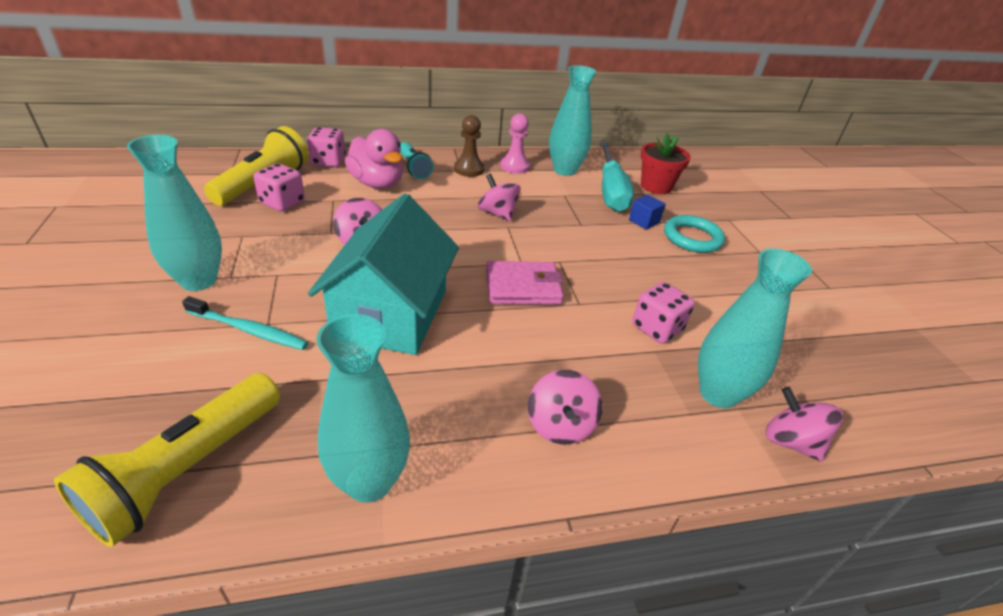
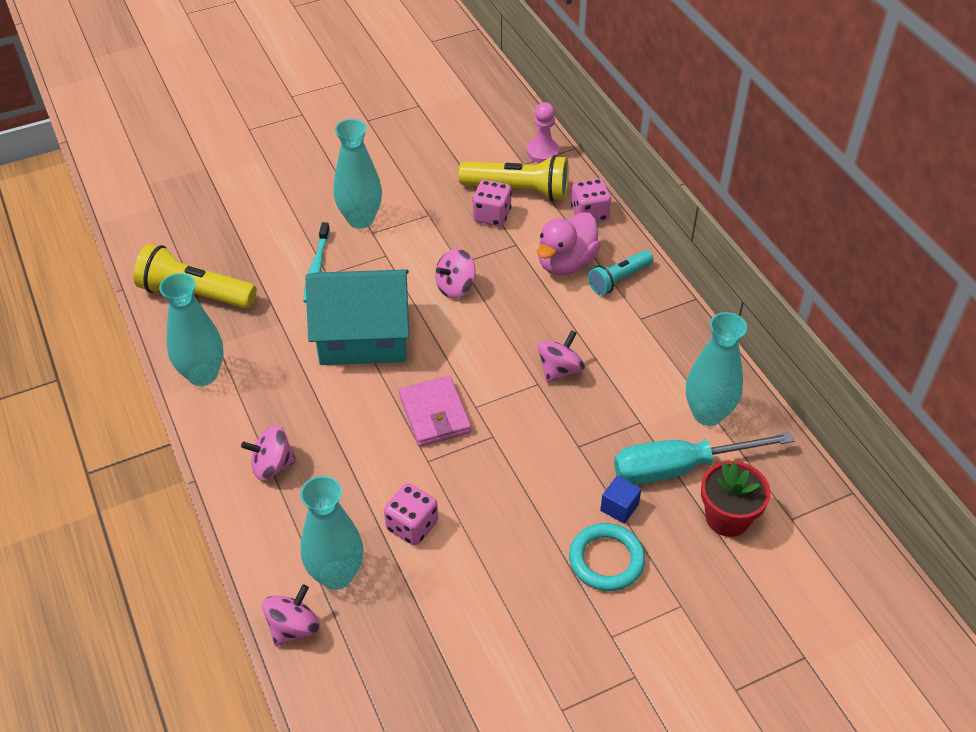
camera: 80 degrees right, 10 degrees up
brown pawn [454,115,484,177] -> none
pink pawn [500,113,530,174] -> pink pawn moved to [527,102,560,163]

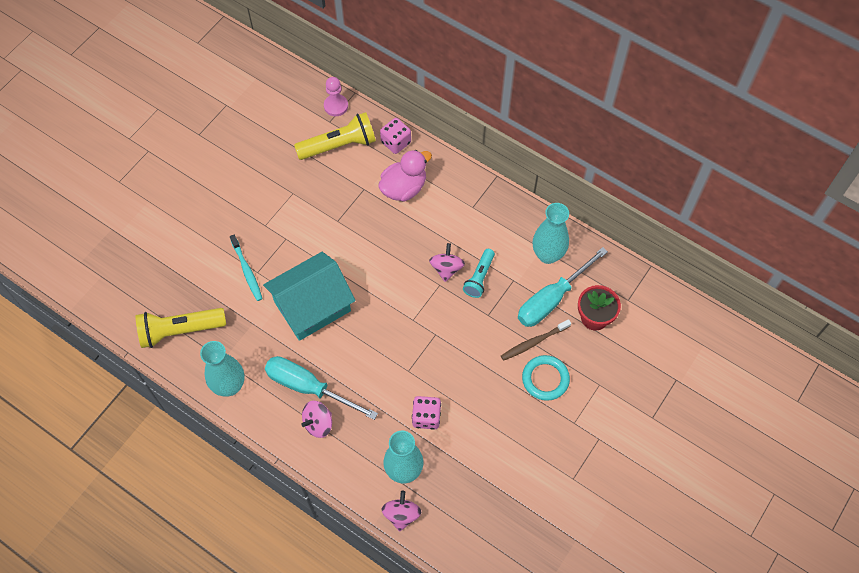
camera: 30 degrees left, 15 degrees up
turquoise vase [334,119,382,229] -> none
pink wallet [399,376,471,447] -> none
pink spinning top [435,249,476,298] -> none
pink dice [472,180,512,226] -> none
pink duck [537,212,601,275] -> pink duck turned 135 degrees counterclockwise [378,150,432,202]
turquoise flashlight [588,250,653,295] -> turquoise flashlight moved to [463,249,495,298]
blue cube [600,476,641,524] -> brown toothbrush [501,319,571,361]
none -> turquoise screwdriver [265,356,378,420]

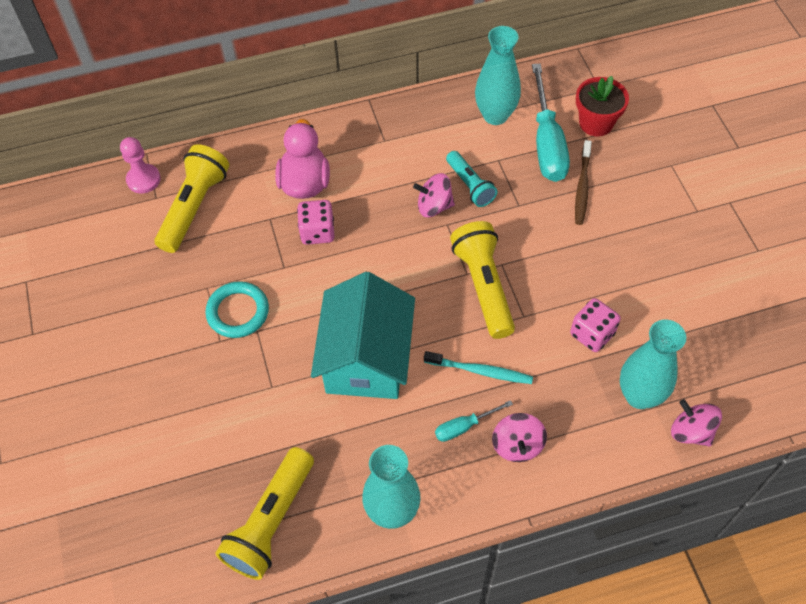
camera: 50 degrees left, 5 degrees down
turquoise toothbrush [230,235,263,301] -> turquoise toothbrush moved to [424,351,533,384]
turquoise screwdriver [265,356,378,420] -> turquoise screwdriver [435,400,513,442], size x0.48
pink dice [380,118,411,154] -> pink dice moved to [297,200,335,245]
pink spinning top [429,243,465,282] -> pink spinning top turned 45 degrees counterclockwise [413,173,455,217]
turquoise ring [522,355,570,401] -> turquoise ring moved to [205,281,269,338]
none -> yellow flashlight [450,221,515,339]

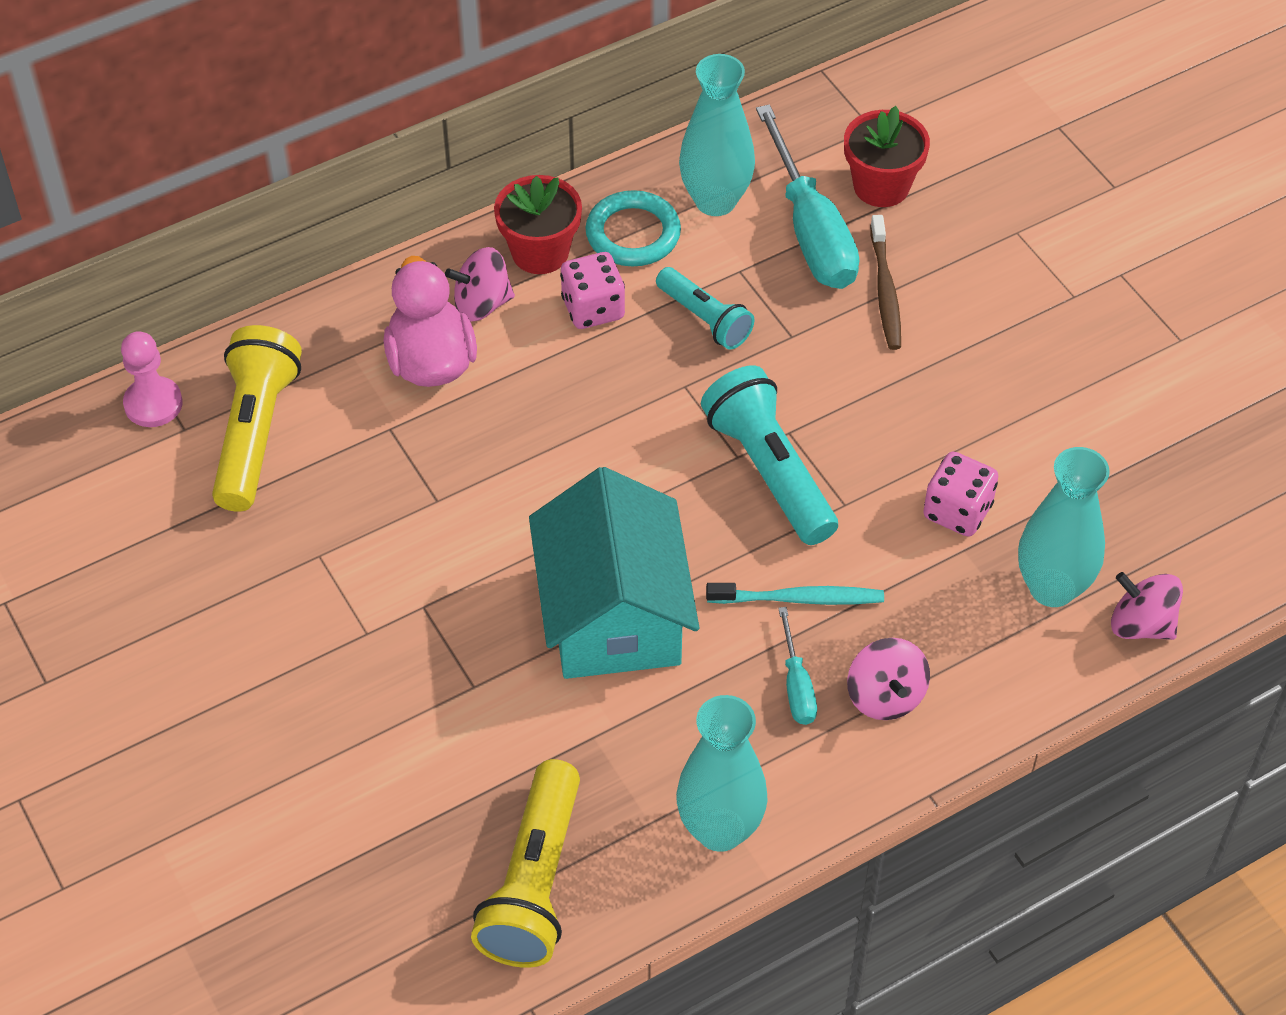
camera: 15 degrees left, 5 degrees down
turquoise ring [205,281,269,338] -> turquoise ring moved to [585,190,681,266]
pink dice [297,200,335,245] -> pink dice moved to [560,252,625,329]
pink spinning top [413,173,455,217] -> pink spinning top moved to [445,247,515,321]
turquoise screwdriver [435,400,513,442] -> turquoise screwdriver turned 60 degrees counterclockwise [778,607,817,725]
yellow flashlight [450,221,515,339] -> turquoise flashlight [701,366,838,545]
none -> red flower pot [494,175,582,274]

